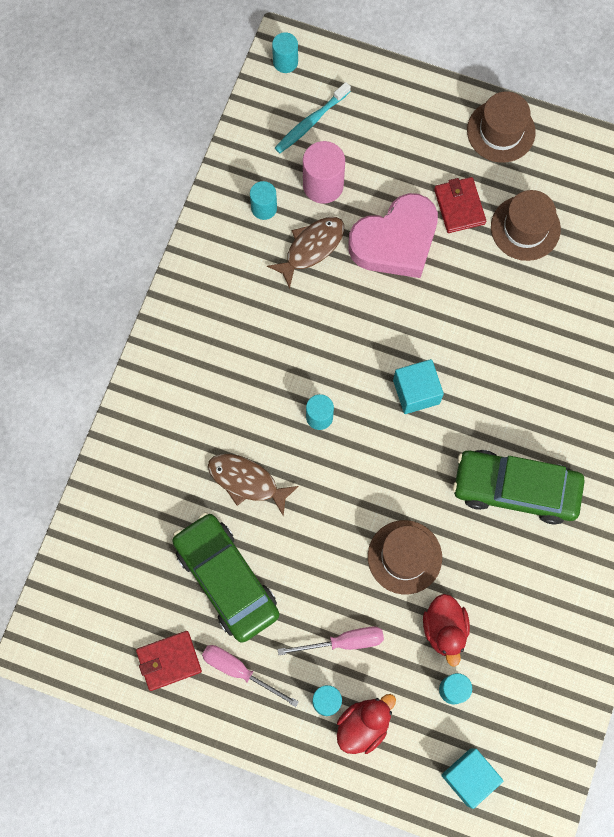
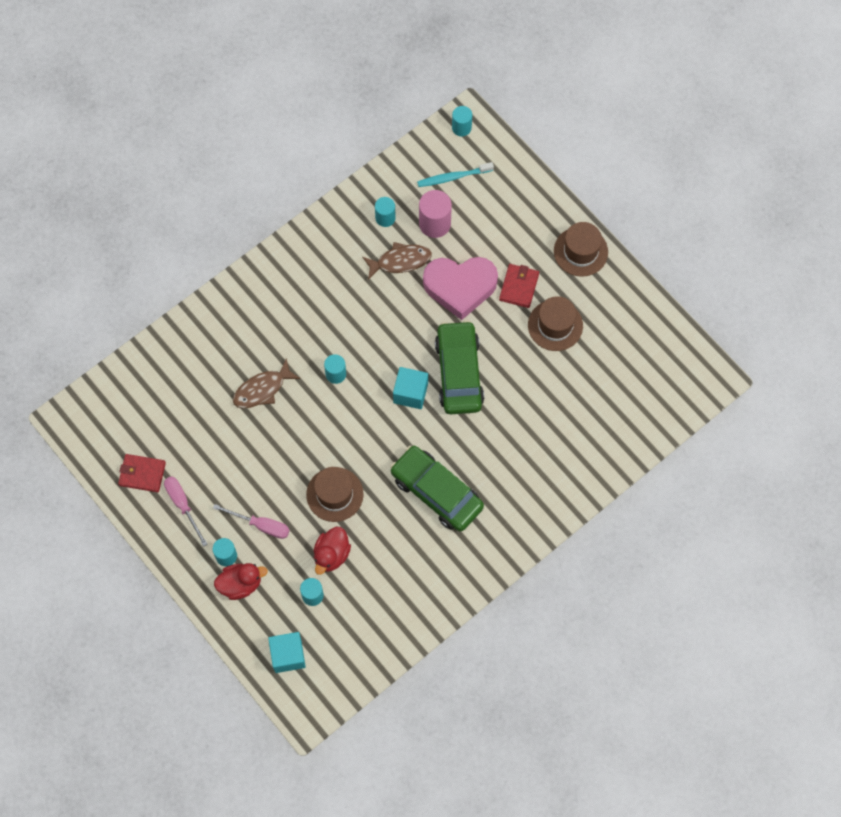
camera: 30 degrees right, 5 degrees down
green car [172,512,279,643] -> green car moved to [435,320,484,414]
brown fish [208,454,299,516] -> brown fish turned 90 degrees counterclockwise [233,358,300,408]

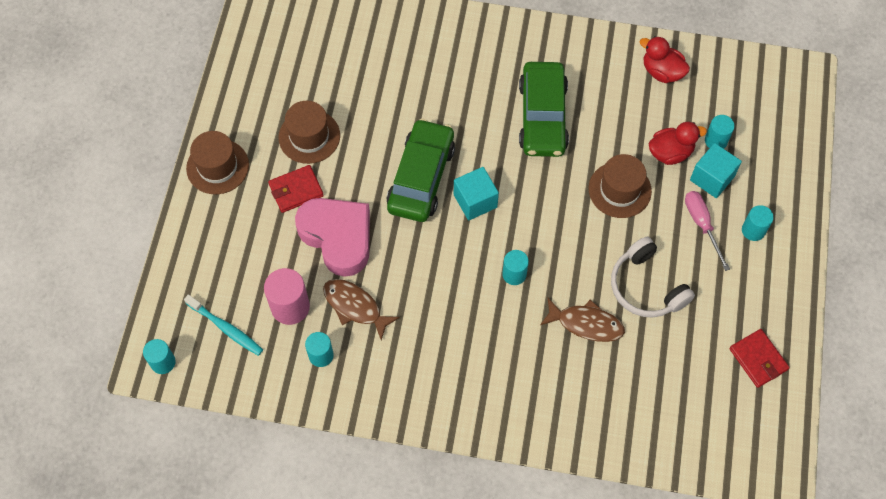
camera: 130 degrees left, 5 degrees down
pink screwdriver [164,476,208,547] -> none
red duck [214,563,268,600] -> red duck moved to [640,36,690,83]
turquoise cube [268,632,306,673] -> turquoise cube moved to [690,143,742,198]
green car [435,320,484,414] -> green car turned 150 degrees clockwise [387,118,455,222]
none -> white headphones [611,237,695,318]

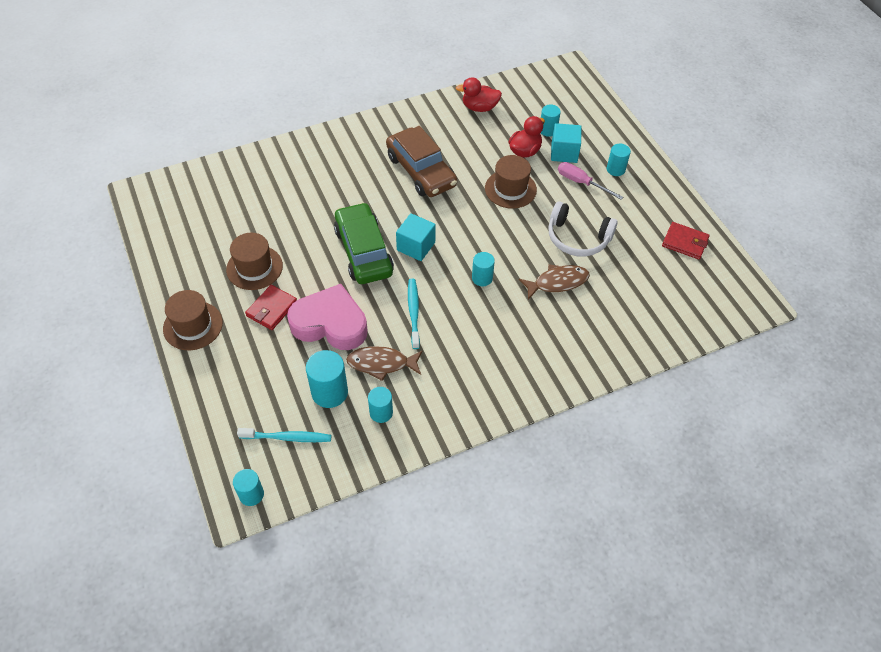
camera: 35 degrees left, 10 degrees down
pink cylinder [264,268,310,325] -> turquoise cylinder [306,350,348,408]
green car [519,62,569,157] -> brown car [386,126,457,197]
none -> turquoise toothbrush [408,279,420,349]

